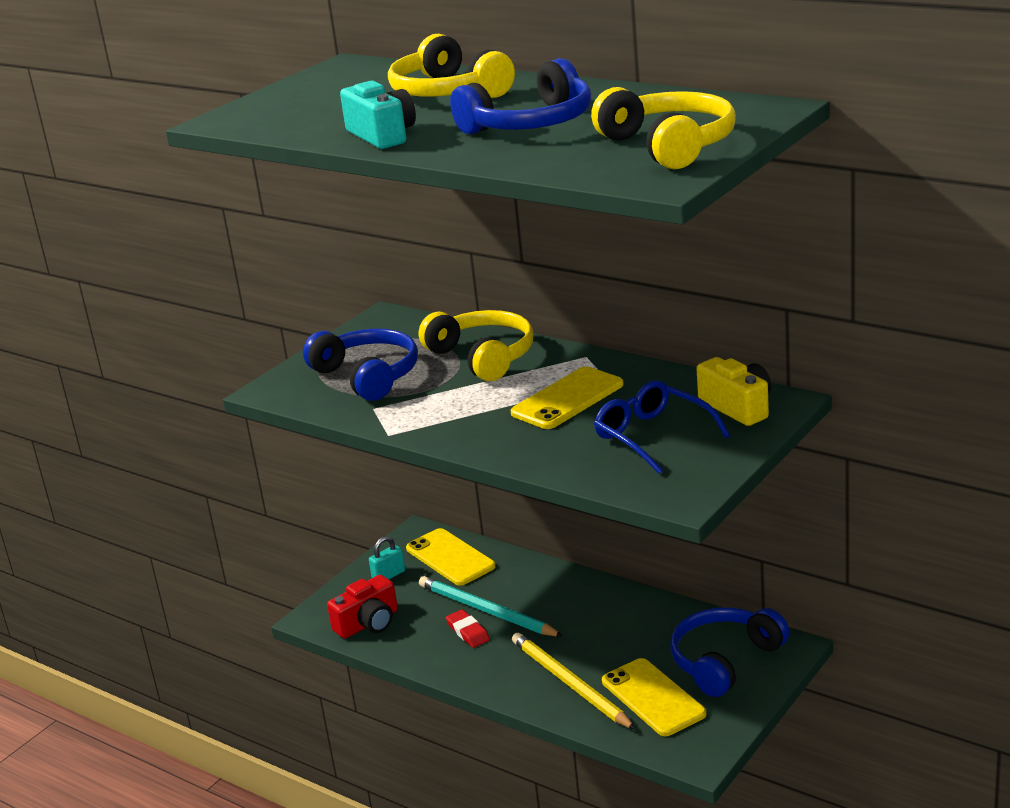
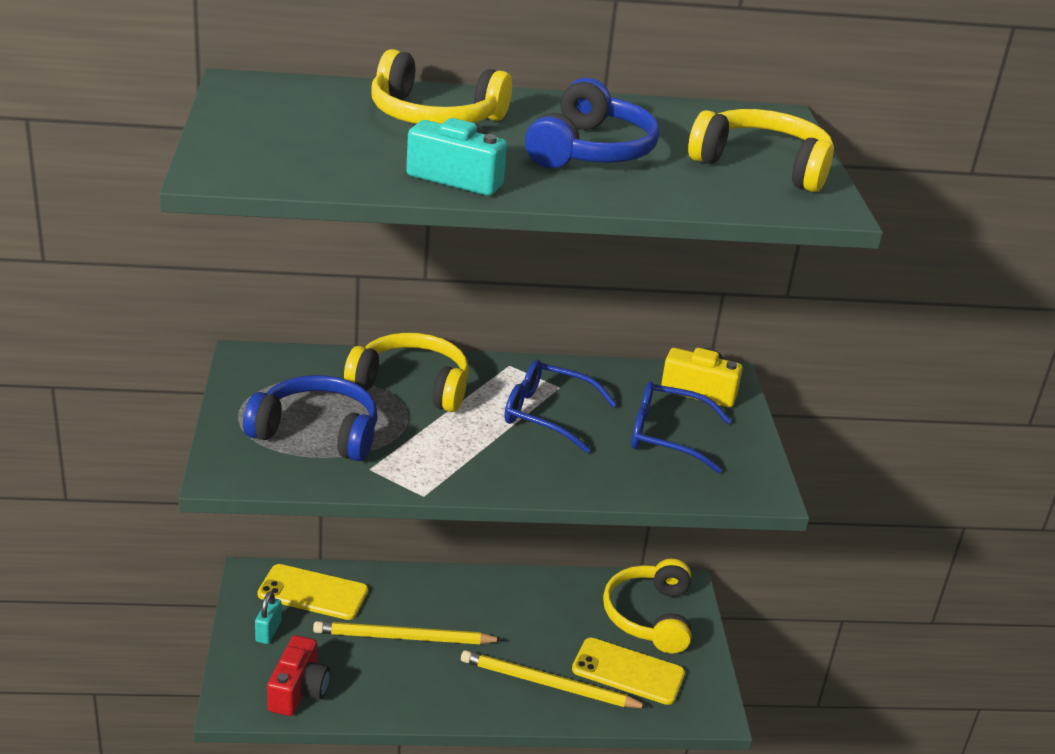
camera: 45 degrees left, 5 degrees up
turquoise pencil [419,576,563,637] -> yellow pencil [313,621,503,644]
red eraser [446,609,490,648] -> none
yellow phone [510,367,624,429] -> blue glasses [505,360,617,453]
blue headphones [670,607,789,697] -> yellow headphones [603,559,691,653]

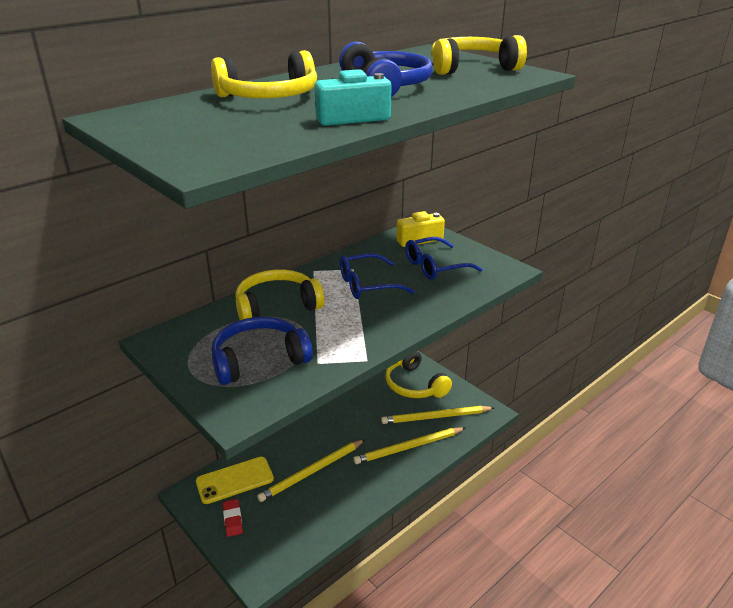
camera: 35 degrees left, 0 degrees up
turquoise padlock [255,591,282,644] -> red eraser [223,499,243,537]
red camera [267,635,330,716] -> none
yellow phone [572,638,685,705] -> yellow pencil [381,406,494,424]

